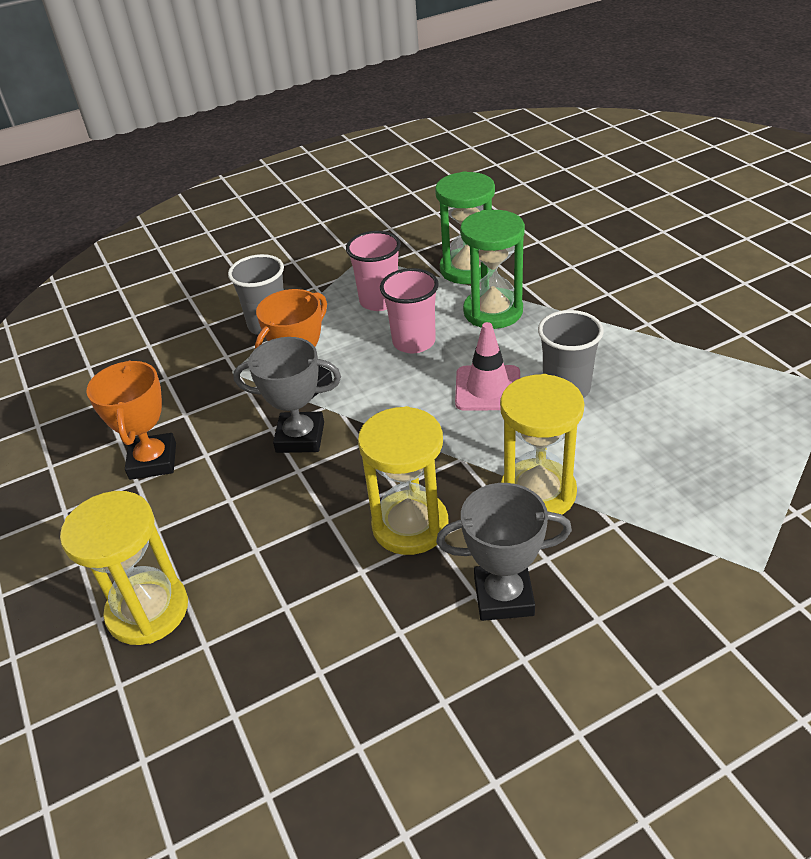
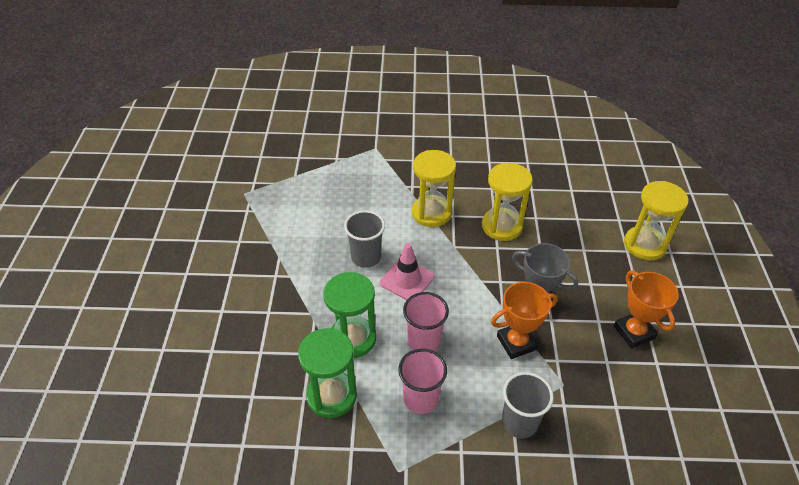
camera: 155 degrees left, 5 degrees up
orange trophy [87,360,176,480] -> orange trophy turned 45 degrees counterclockwise [614,271,679,348]
grey trophy [436,483,572,621] -> none

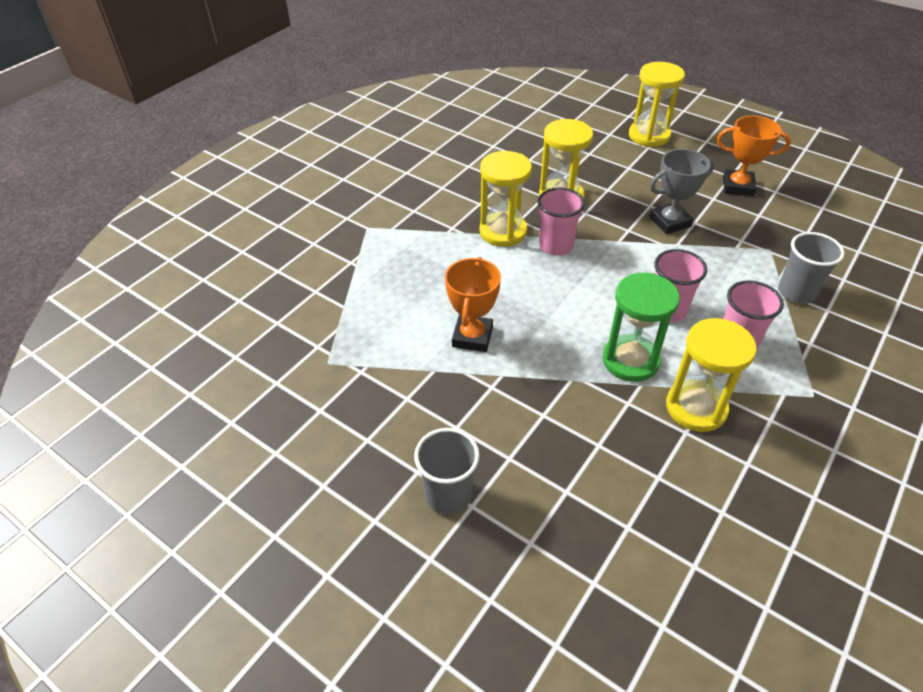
camera: 55 degrees left, 0 degrees up
green hourglass [298,328,357,418] -> yellow hourglass [666,318,757,432]
grey cup [344,210,385,268] -> grey cup moved to [414,428,480,515]
pink traffic cone [380,243,434,300] -> none
orange trophy [491,282,558,359] -> orange trophy moved to [445,257,501,352]
none -> pink cup [538,188,585,256]

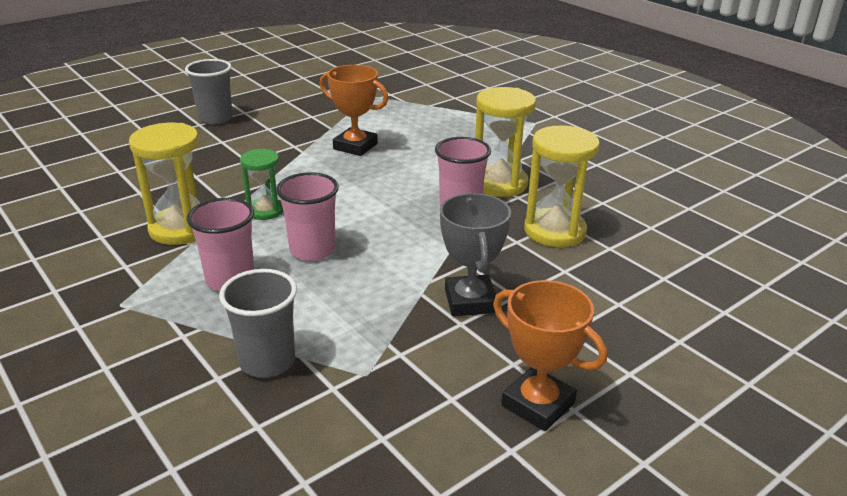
camera: 105 degrees right, 15 degrees down
green hourglass [602,273,680,382] -> green hourglass [240,149,283,220], size x0.61
yellow hourglass [629,62,685,147] -> none
orange trophy [717,115,791,196] -> orange trophy turned 75 degrees counterclockwise [493,280,607,431]

